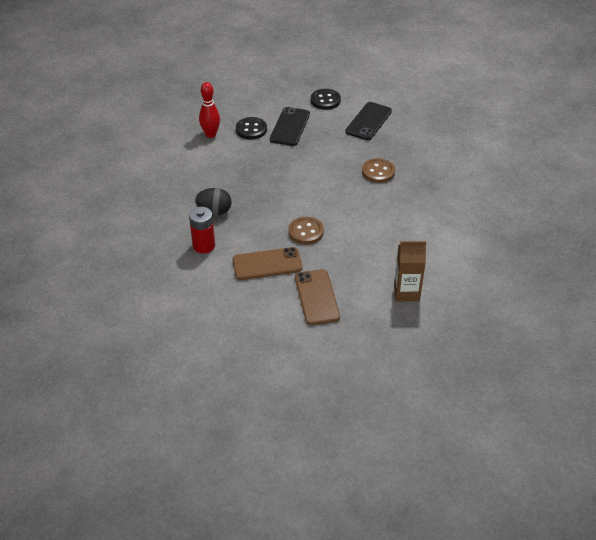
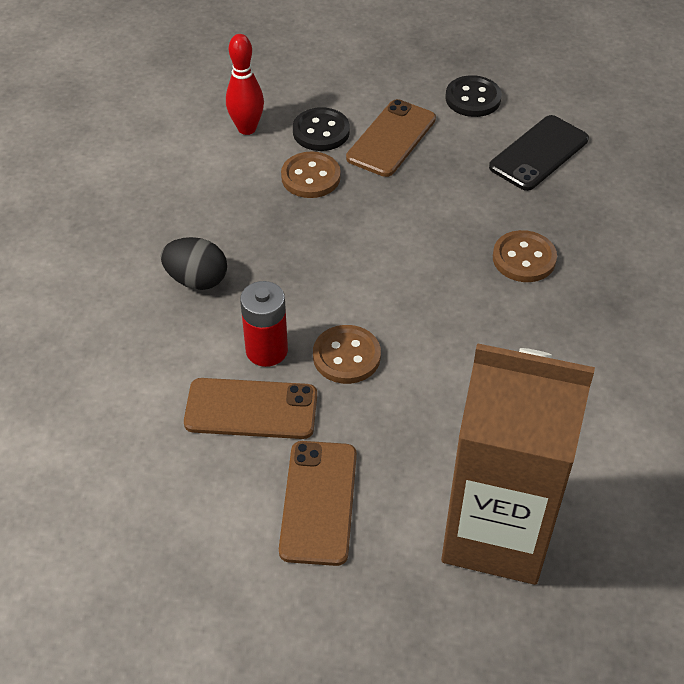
camera: 15 degrees right, 5 degrees up
red battery [189,207,215,254] -> red battery moved to [240,281,288,367]
black phone [270,107,310,146] -> brown phone [346,99,436,177]
brown carton [394,241,426,302] -> brown carton [441,343,595,585], size x1.96
none -> brown button [281,152,341,198]

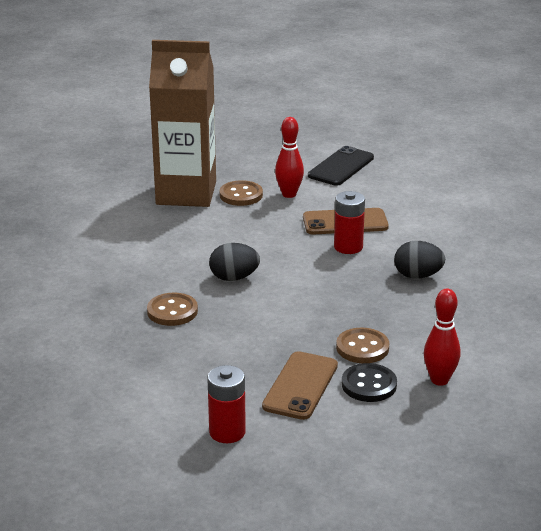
camera: 170 degrees right, 20 degrees down
brown phone [279,441,357,566] -> red bowling pin [275,117,304,198]
brown button [313,325,381,384] -> brown button moved to [219,180,263,206]
black button [445,75,502,117] -> red battery [207,365,246,443]
black phone [489,115,589,191] -> black phone moved to [308,146,374,186]
none -> black egg [209,243,260,281]

